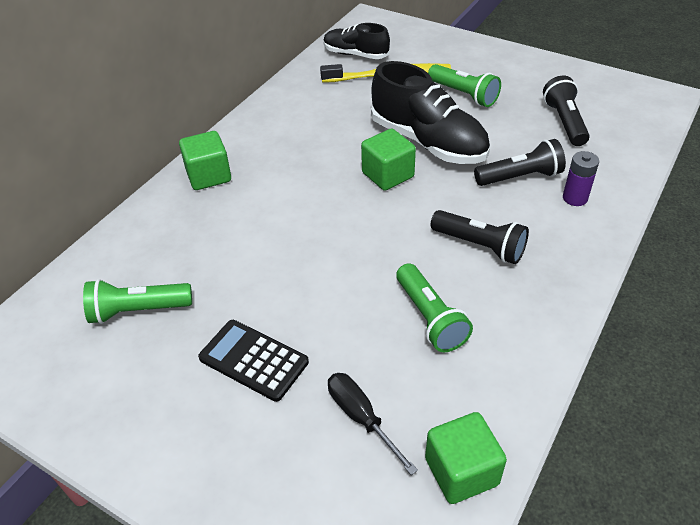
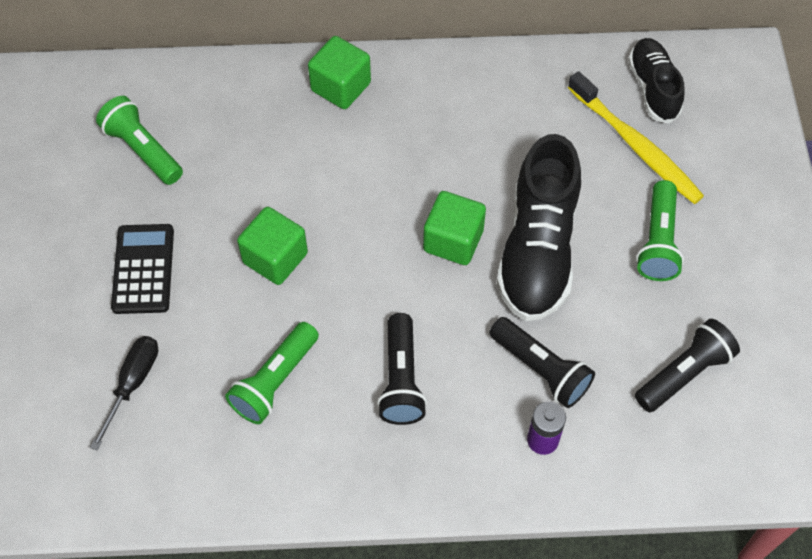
camera: 55 degrees right, 15 degrees up
green cube [425,412,507,504] -> green cube moved to [237,207,308,285]

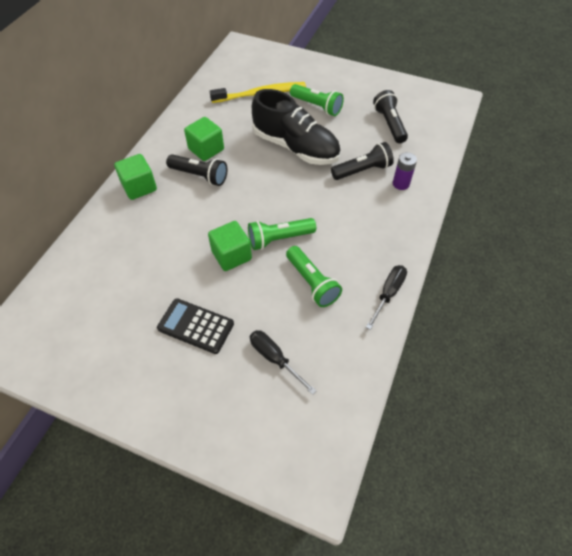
camera: 65 degrees left, 5 degrees down
green flashlight [96,96,183,185] -> green flashlight moved to [248,218,316,250]
black flashlight [377,313,427,425] -> black flashlight moved to [166,154,227,186]
green cube [423,191,486,265] -> green cube moved to [184,117,224,161]
black shoe [628,38,685,124] -> none
none -> black screwdriver [366,265,407,330]

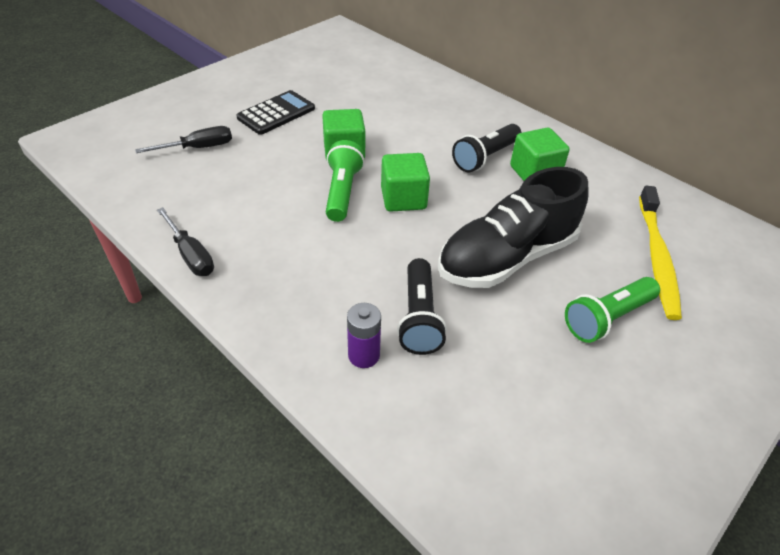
camera: 110 degrees right, 10 degrees down
green cube [114,154,157,200] -> green cube moved to [381,153,430,212]
green flashlight [286,246,342,307] -> none
black flashlight [373,90,408,143] -> none

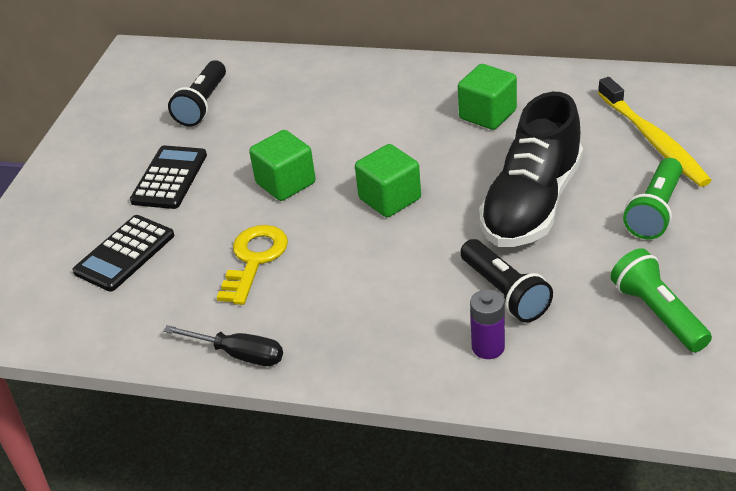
camera: 25 degrees left, 5 degrees down
black screwdriver [135,126,232,153] -> black calculator [72,215,174,292]
green flashlight [326,140,365,222] -> green flashlight moved to [611,248,712,352]
black flashlight [452,124,521,172] -> black flashlight moved to [168,60,226,127]
none -> yellow key [217,225,288,305]

